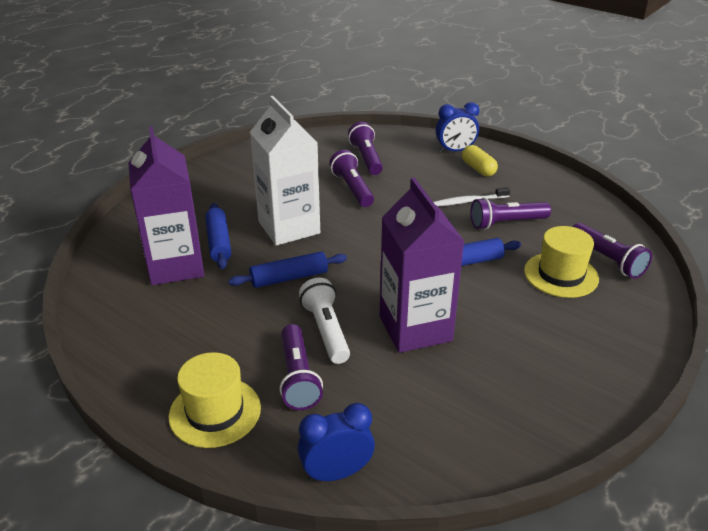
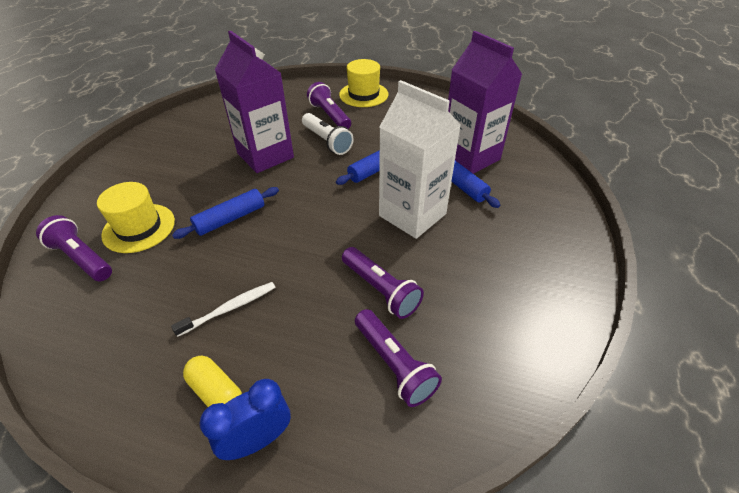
camera: 160 degrees right, 10 degrees up
blue clock [298,403,375,482] -> none
purple flashlight [471,197,551,230] -> none

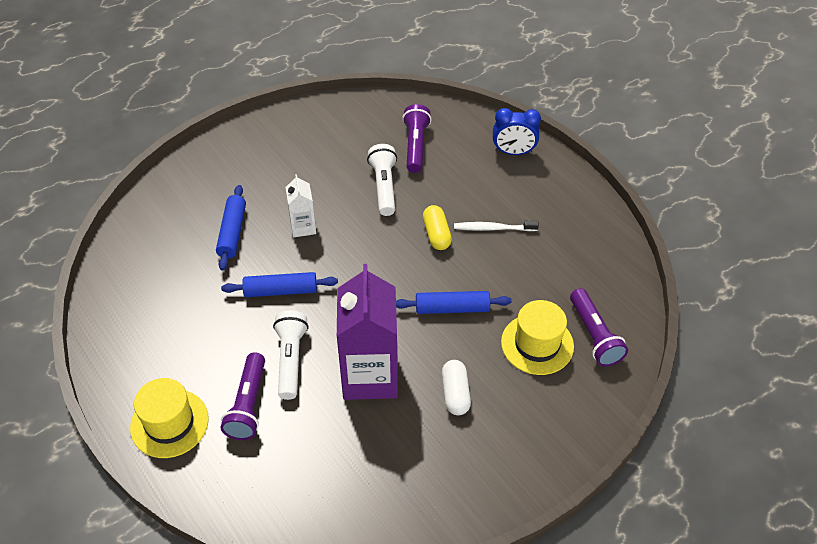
camera: 145 degrees left, 5 degrees up
yellow capsule [183,355,242,407] -> yellow capsule moved to [423,205,452,250]
purple flashlight [342,247,424,319] -> white flashlight [367,144,397,216]
white carton [379,80,461,239] -> white carton [285,174,316,237], size x0.49
purple carton [448,31,522,174] -> none
none -> white capsule [442,360,471,415]

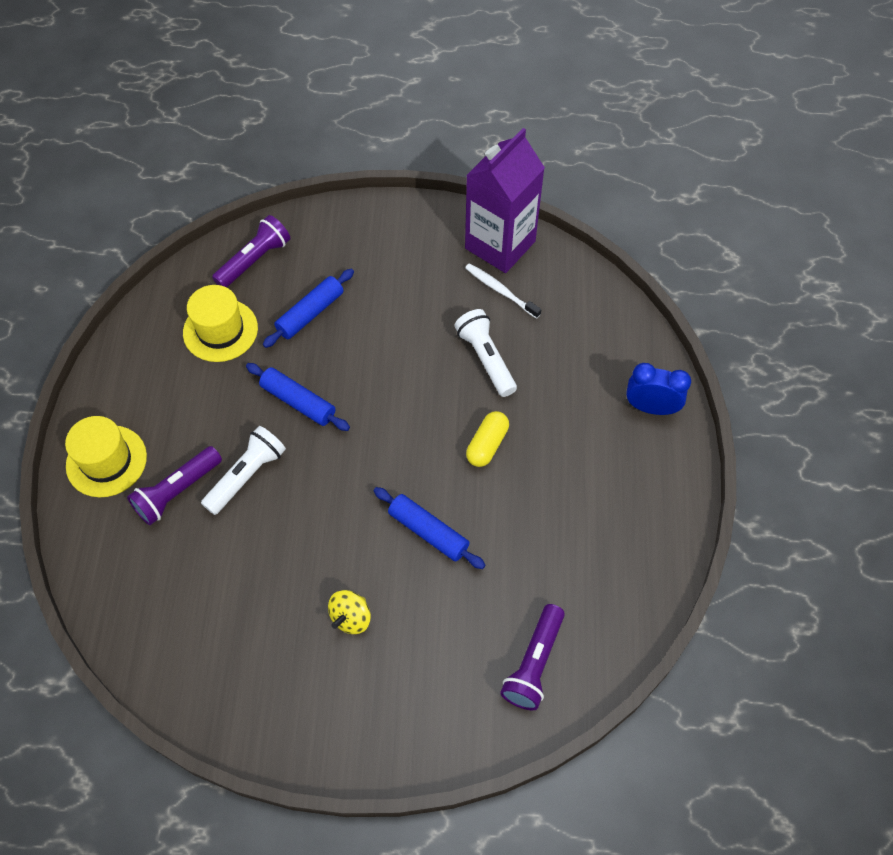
camera: 40 degrees right, 10 degrees up
white carton [285,174,316,237] -> none
purple carton [337,264,398,400] -> purple carton moved to [465,128,545,273]
white flashlight [367,144,397,216] -> white flashlight turned 60 degrees counterclockwise [455,309,517,397]
purple flashlight [402,104,431,173] -> purple flashlight moved to [212,215,290,288]
white capsule [442,360,471,415] -> yellow spinning top [328,590,371,634]
white toothbrush [454,221,539,231] -> white toothbrush moved to [465,263,541,319]
blue clock [493,108,541,155] -> blue clock turned 150 degrees clockwise [626,363,691,415]
yellow hat [501,300,574,375] -> yellow hat moved to [183,285,258,362]

